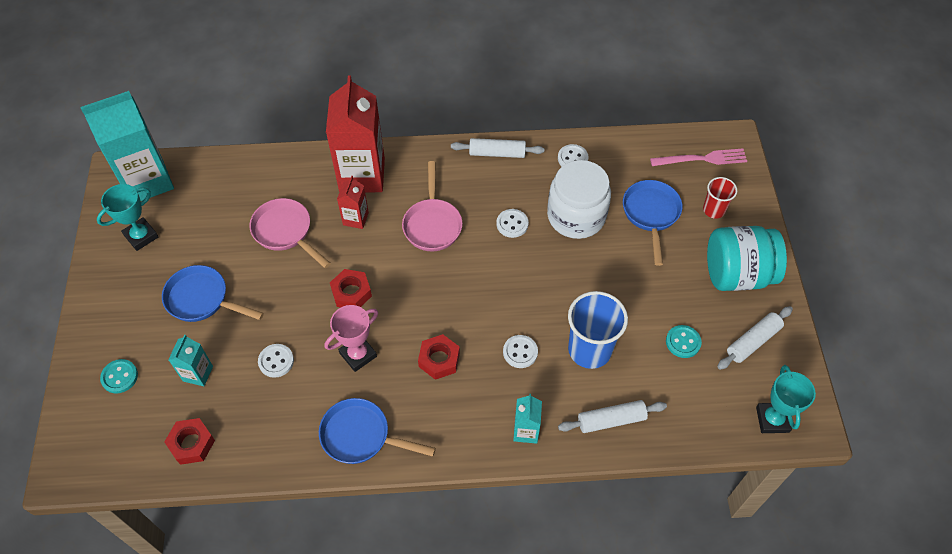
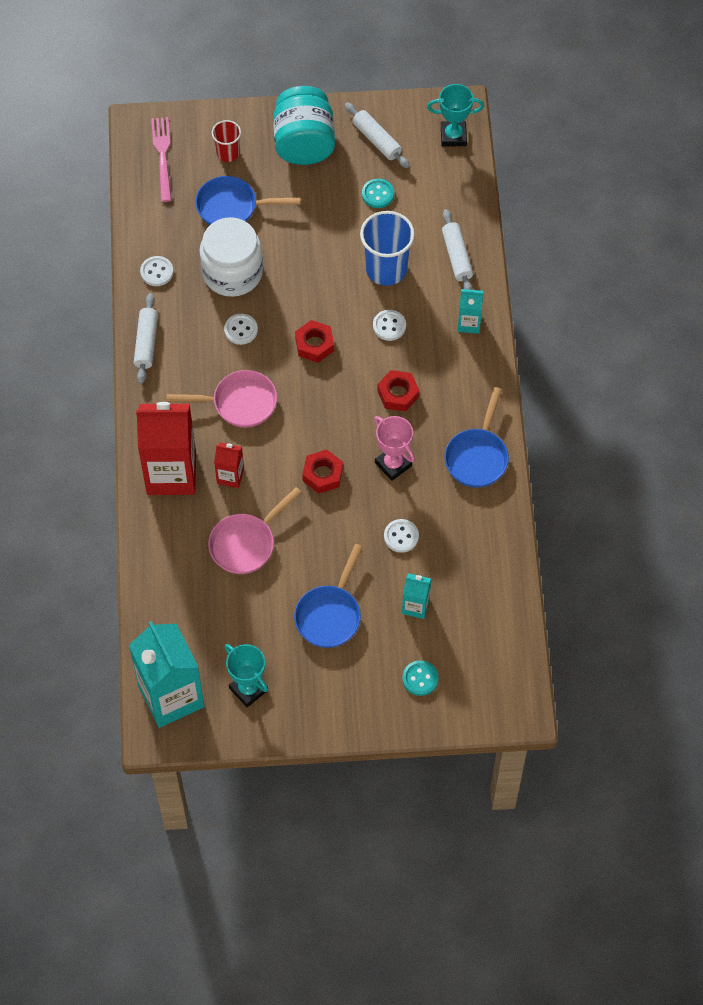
camera: 90 degrees left, 5 degrees up
red nut [164,418,215,465] -> red nut moved to [295,320,334,363]

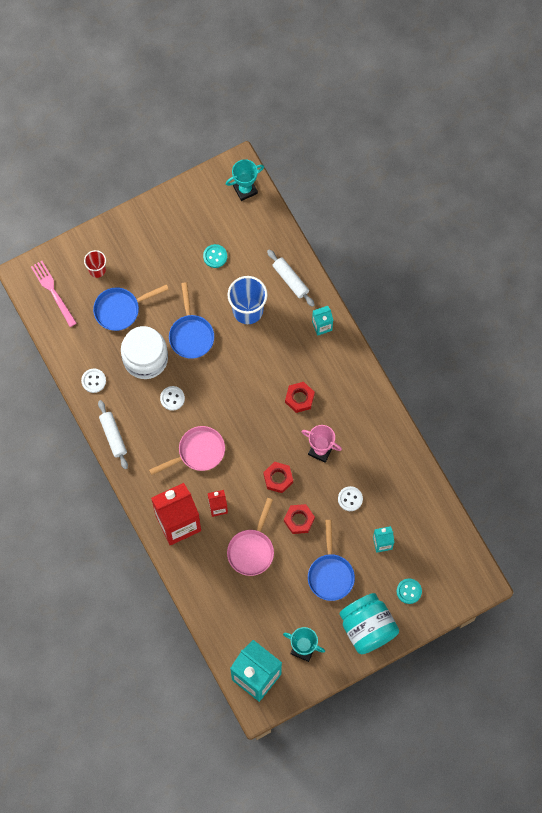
camera: 25 degrees left, 10 degrees up
turquoise jar [273,86,335,165] -> turquoise jar moved to [339,593,399,654]
red nut [295,320,334,363] -> red nut moved to [284,504,315,534]
white rolling pin [345,102,410,168] -> none
white button [373,310,406,341] -> none
blue pan [444,387,509,488] -> blue pan moved to [169,282,214,359]

